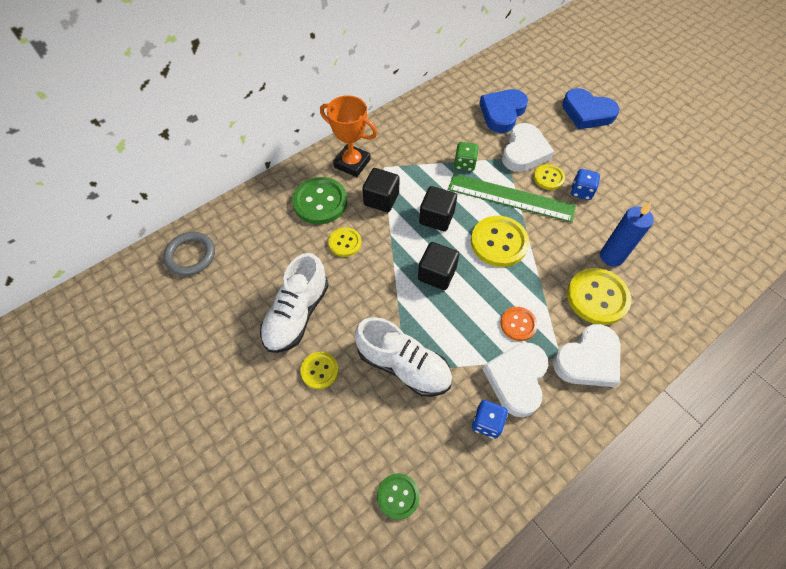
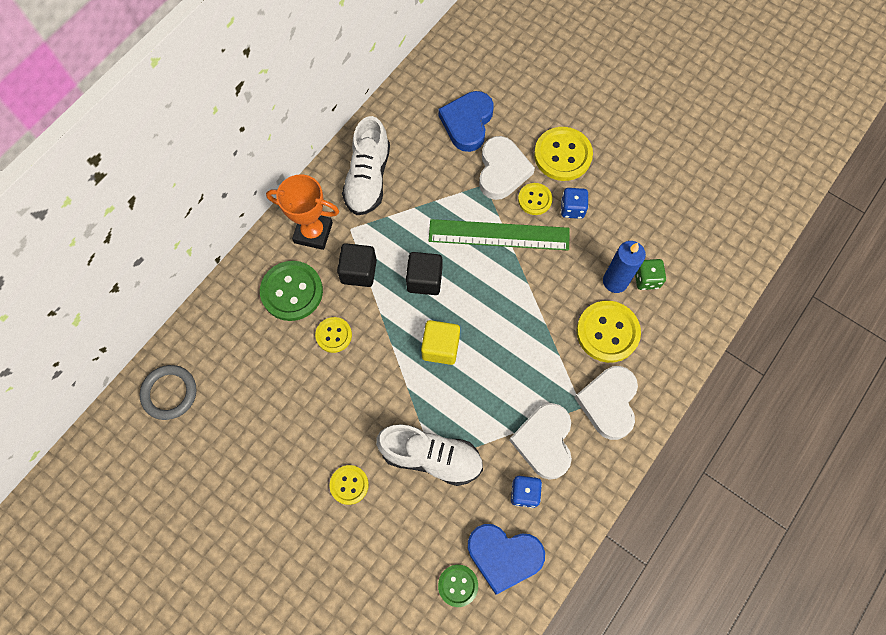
camera: 15 degrees left, 10 degrees up
white shoe [260,253,329,353] -> white shoe moved to [342,116,390,215]
black cube [418,242,459,290] -> yellow cube [421,320,460,365]
green dice [454,142,479,171] -> green dice moved to [635,259,666,290]
yellow button [471,216,529,267] -> yellow button moved to [534,127,593,181]
orange button [501,307,537,341] -> none
white heart [553,324,621,387] -> white heart turned 150 degrees clockwise [574,366,638,440]
blue heart [562,88,620,129] -> blue heart moved to [468,524,545,595]

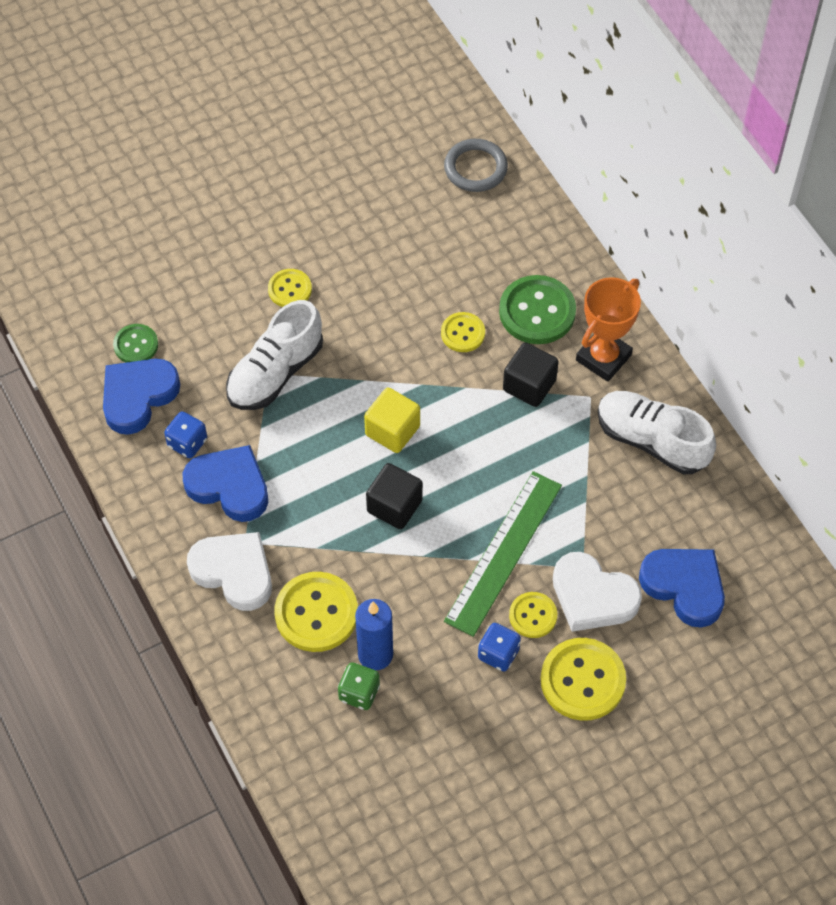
camera: 115 degrees right, 10 degrees down
black cube [406,252,442,295] -> black cube moved to [366,463,423,529]
white heart [509,403,572,480] -> blue heart [183,445,268,522]

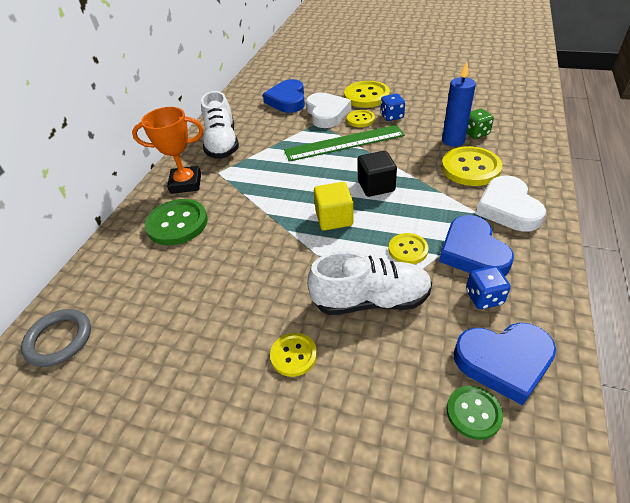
camera: 130 degrees left, 15 degrees down
yellow button [441,312,485,352] -> yellow button moved to [389,233,429,264]
black cube [503,342,559,407] -> none

